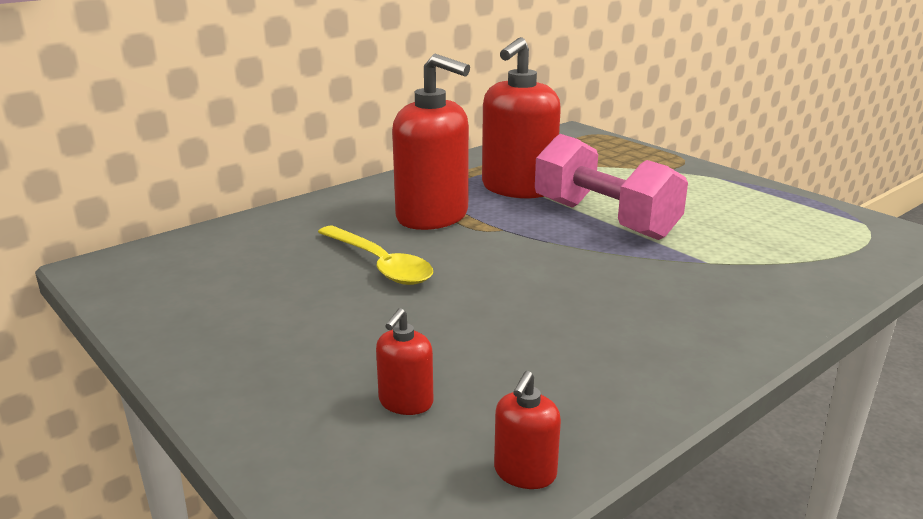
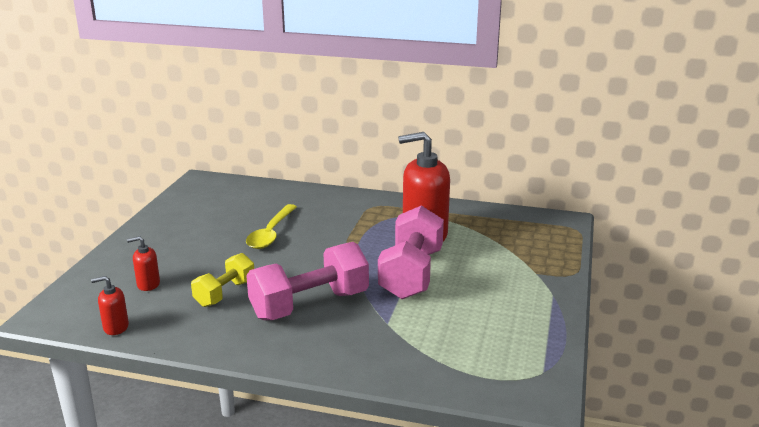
camera: 55 degrees right, 0 degrees up
red soap dispenser [392,53,470,230] -> none
none -> yellow dumbbell [191,253,254,307]
none -> pink dumbbell [246,242,369,320]

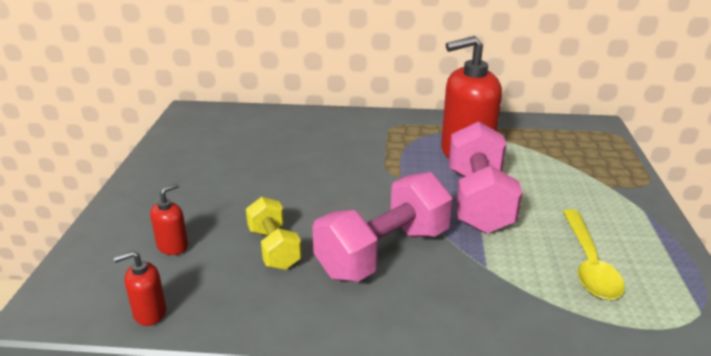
camera: 10 degrees left, 5 degrees up
red soap dispenser [127,236,160,291] -> red soap dispenser turned 150 degrees clockwise [150,183,188,255]
yellow dumbbell [191,253,254,307] -> yellow dumbbell turned 45 degrees counterclockwise [246,197,302,270]
yellow spoon [246,204,297,249] -> yellow spoon moved to [563,209,625,300]

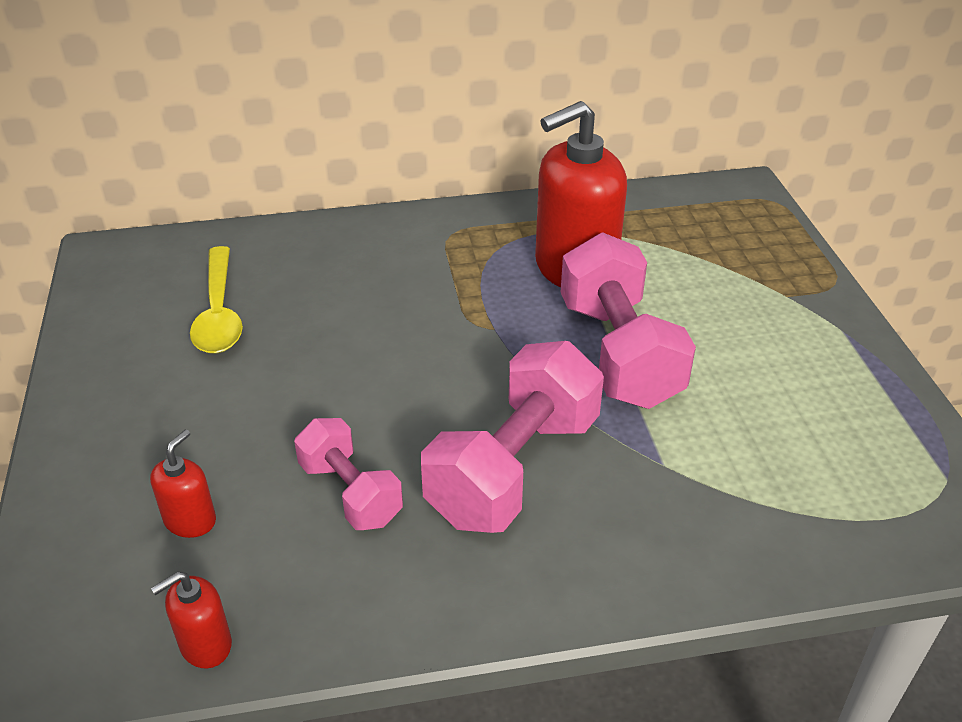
camera: 15 degrees left, 10 degrees up
yellow dumbbell [246,197,302,270] -> pink dumbbell [294,418,403,530]
yellow spoon [563,209,625,300] -> yellow spoon moved to [190,246,243,354]

